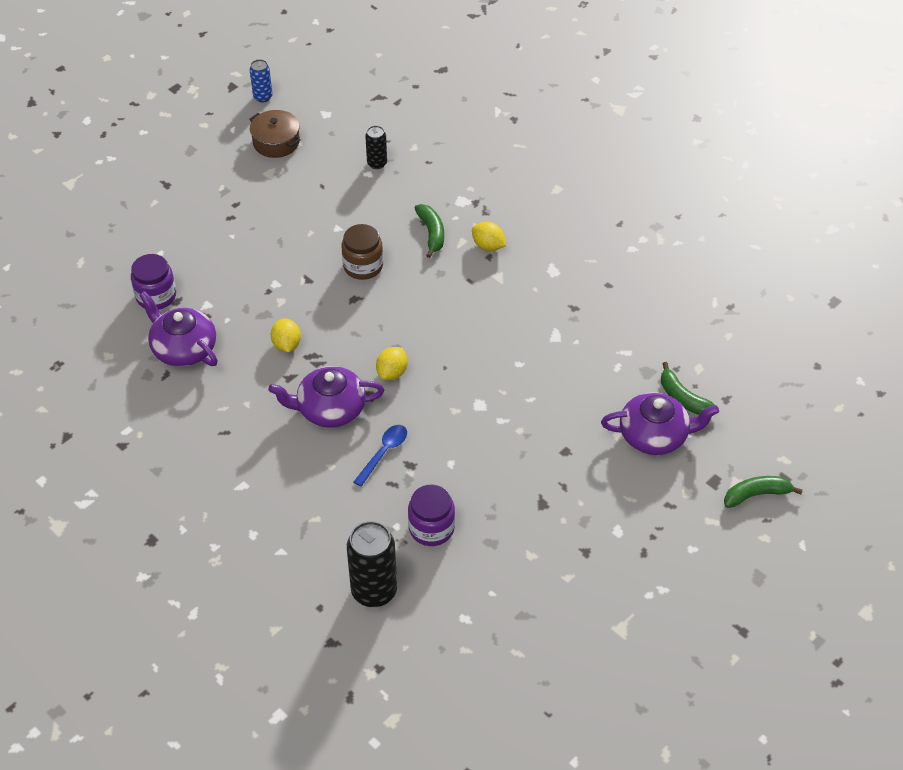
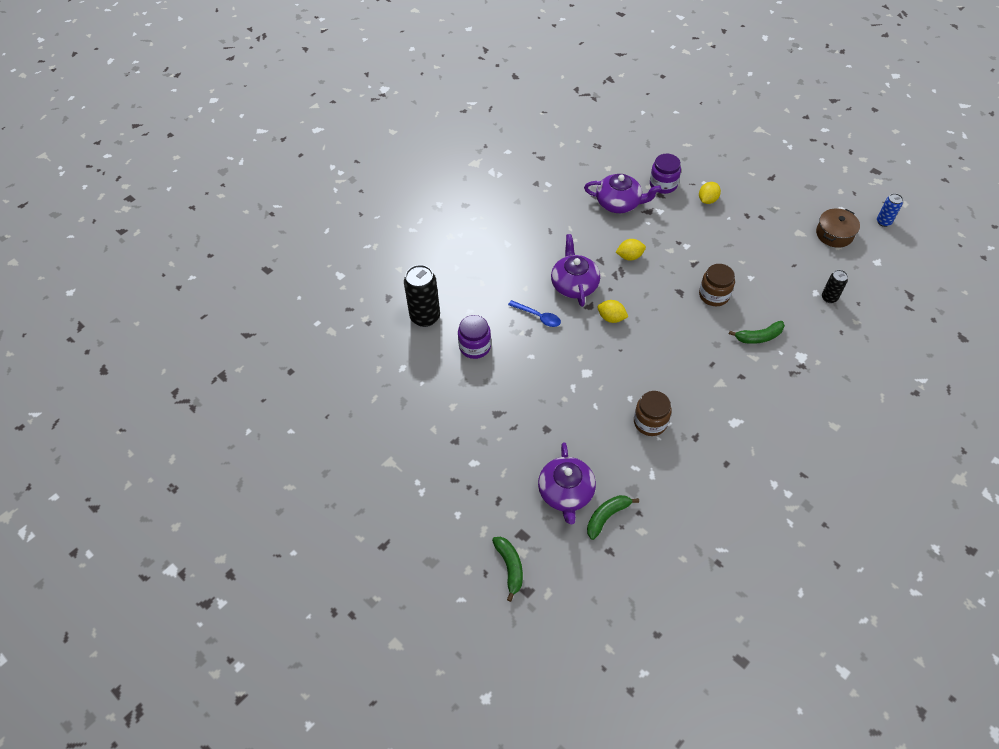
camera: 90 degrees right, 5 degrees up
purple teapot [139,291,218,367] -> purple teapot turned 60 degrees clockwise [584,174,661,213]
yellow lemon [472,222,506,251] -> yellow lemon moved to [699,182,721,204]
none -> brown jar [634,391,672,436]

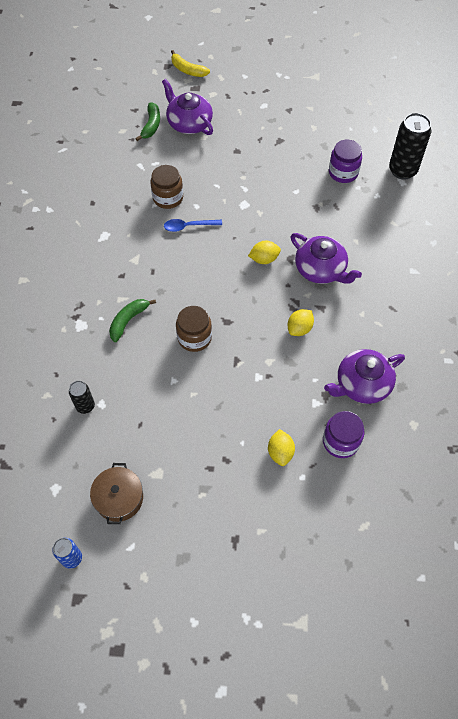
camera: 140 degrees right, 5 degrees up
green banana [492,537,523,602] -> yellow banana [171,50,210,77]
blue spoon [508,300,561,327] -> blue spoon moved to [164,219,222,232]

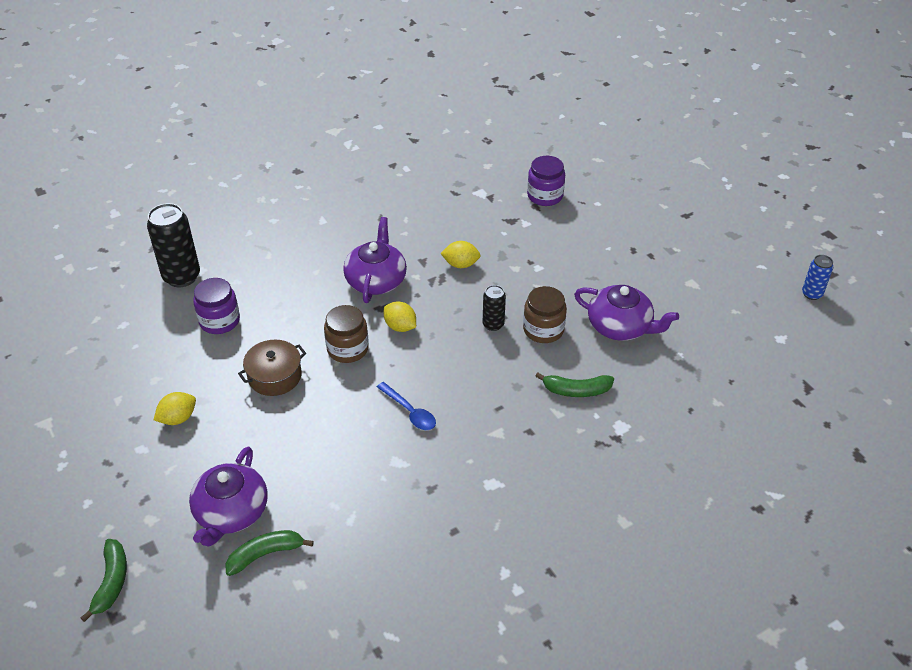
camera: 125 degrees left, 15 degrees down
black can [69,381,95,414] -> black can moved to [483,285,506,331]
brown pot [90,463,143,524] -> brown pot moved to [238,340,306,396]
brown jar [150,165,183,209] -> brown jar moved to [324,305,369,363]
yellow banana [171,50,210,77] -> green banana [81,539,127,622]
yellow lemon [268,429,295,466] -> yellow lemon moved to [153,392,196,425]
purple teapot [324,349,405,404] -> purple teapot moved to [574,285,679,341]

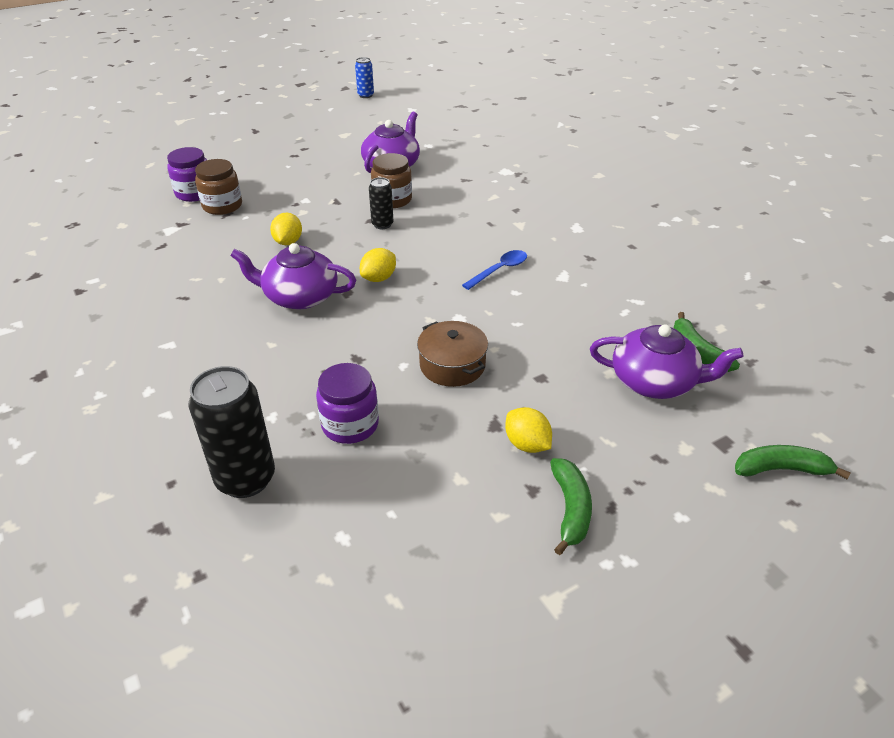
camera: 90 degrees left, 5 degrees down
brown jar [324,305,369,363] -> brown jar moved to [195,159,242,215]
green banana [536,373,614,397] -> green banana moved to [550,458,592,555]

